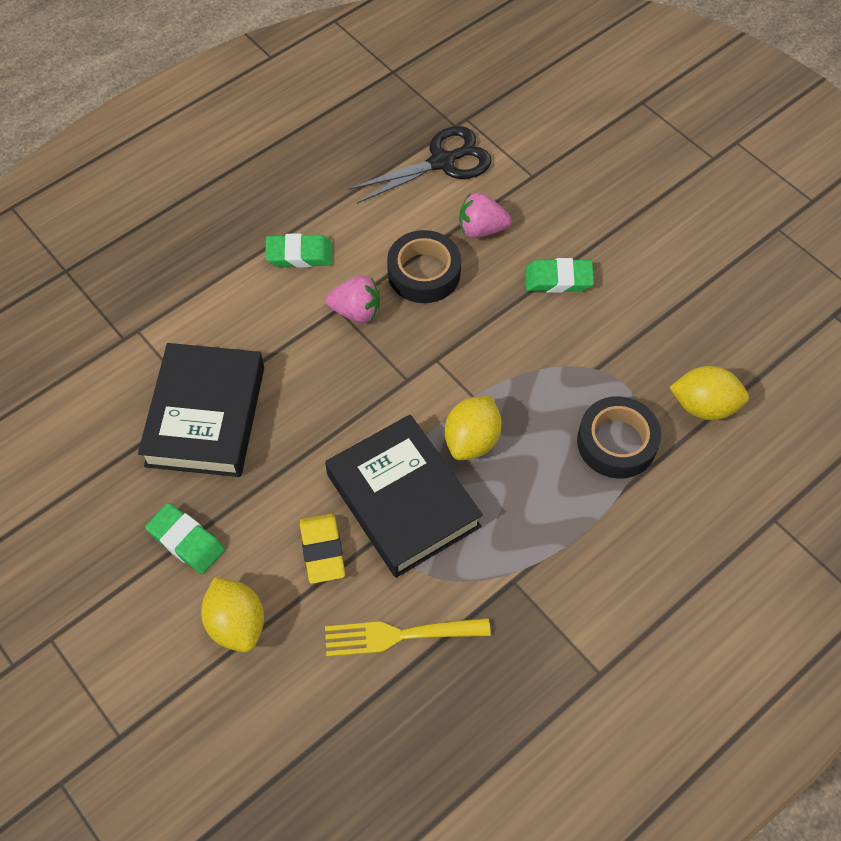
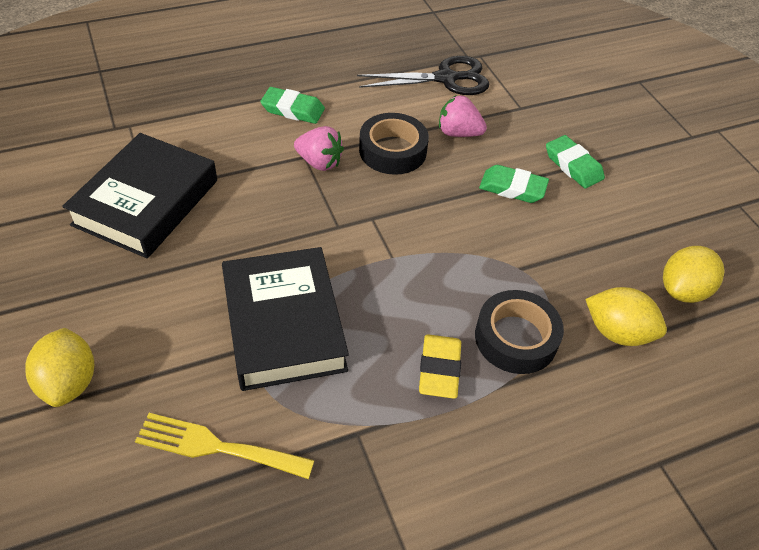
camera: 15 degrees right, 10 degrees down
green eraser [145,503,225,574] -> green eraser moved to [546,135,605,189]
yellow eraser [300,514,345,584] -> yellow eraser moved to [419,334,461,399]
yellow lemon [445,396,502,460] -> yellow lemon moved to [663,246,724,303]

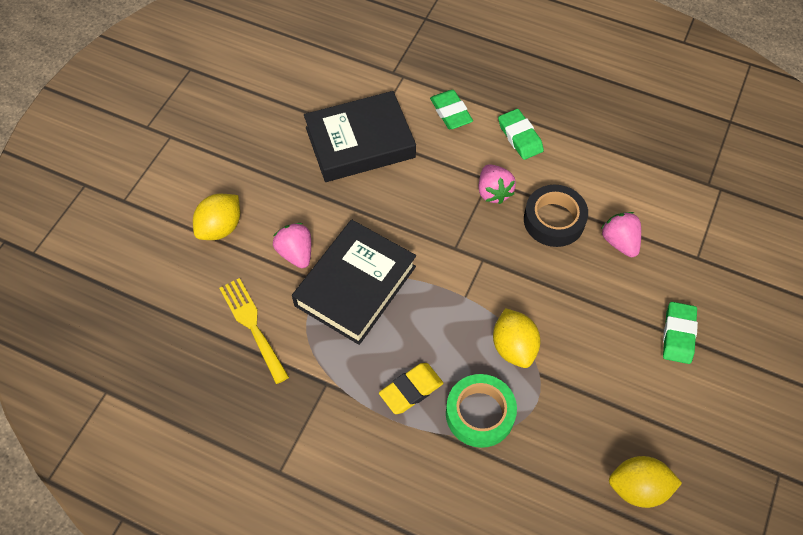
camera: 50 degrees right, 10 degrees up
black scissors [357,56,489,95] -> none
black tape [475,290,564,374] -> green tape [446,374,517,448]
green eraser [479,165,549,203] -> green eraser moved to [430,90,473,129]
yellow lemon [585,287,667,346] -> yellow lemon moved to [493,308,540,368]
none -> pink strawberry [273,223,311,268]

